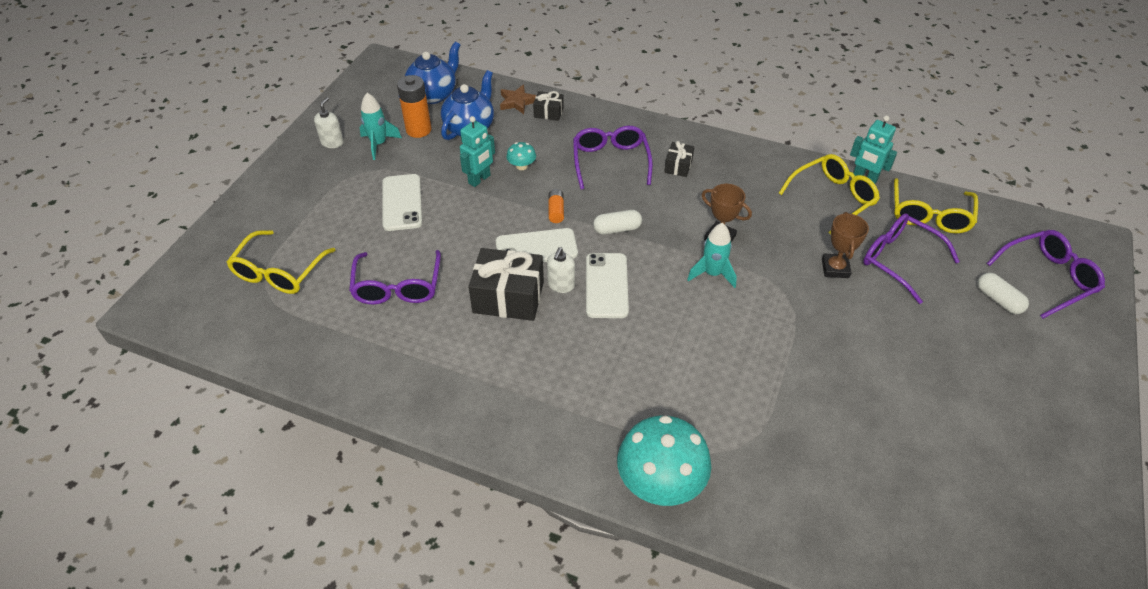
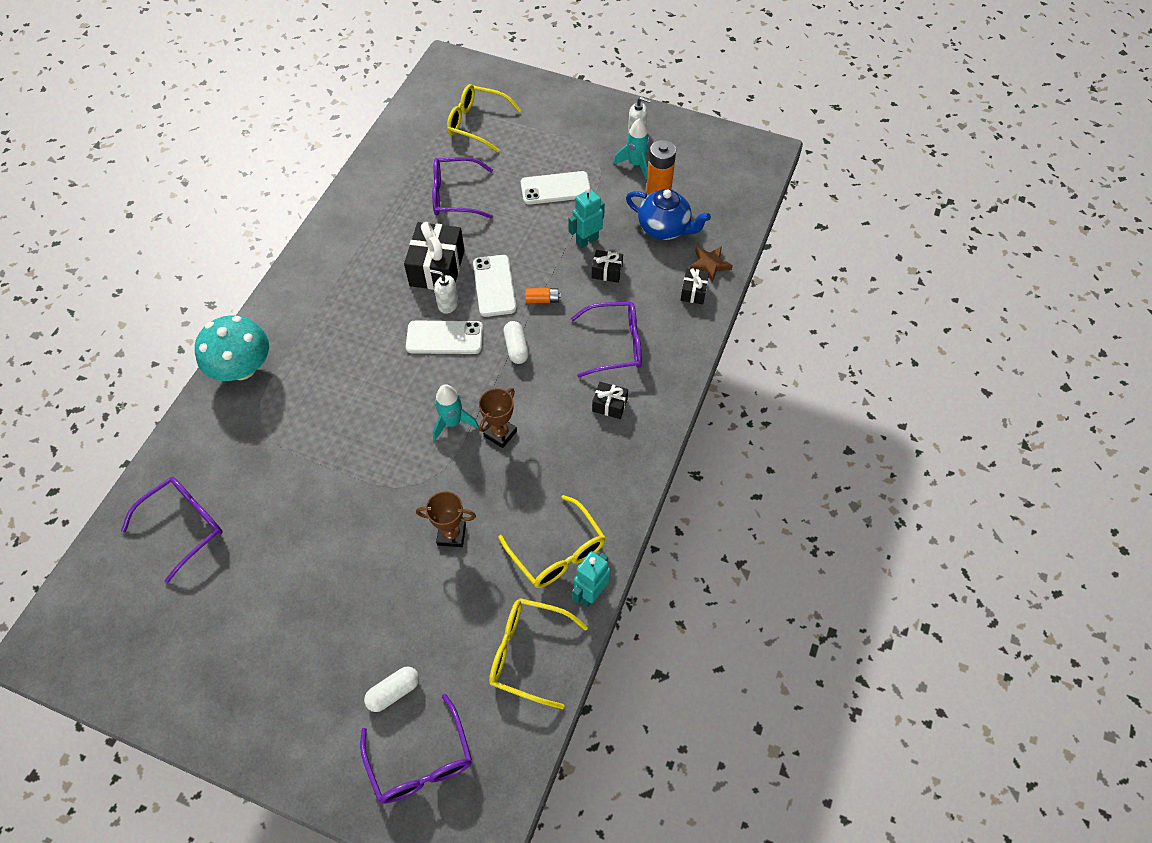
camera: 90 degrees right, 10 degrees up
blue teapot [399,42,460,104] -> none
turquoise robot [460,116,495,187] -> turquoise robot turned 105 degrees clockwise [568,187,605,248]
turquoise mushroom [506,142,536,170] -> black gift [592,250,623,283]
purple glasses [863,213,960,304] -> purple glasses moved to [121,477,223,583]

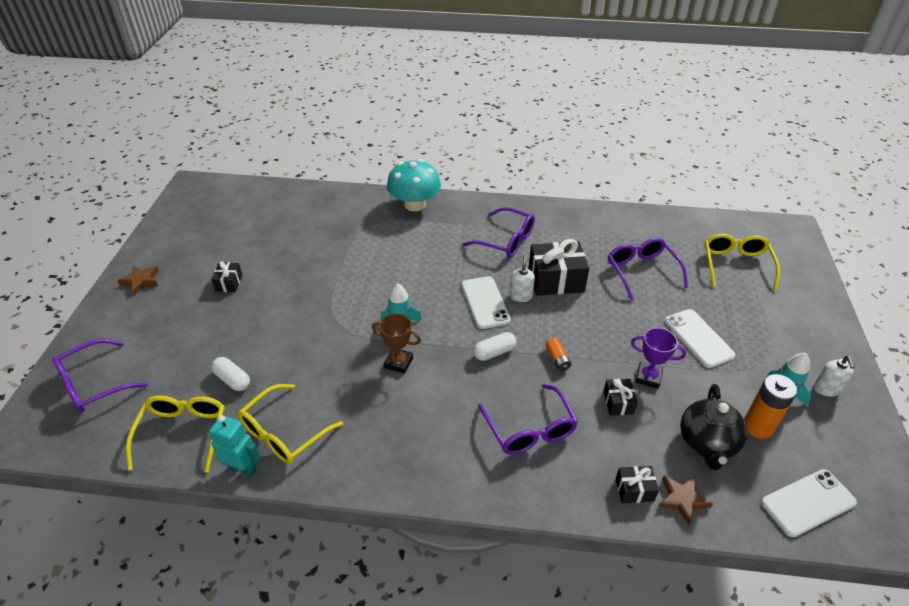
camera: 75 degrees right, 15 degrees down
purple glasses [121,477,223,583] -> purple glasses moved to [463,207,535,258]
white capsule [364,667,419,712] -> white capsule moved to [211,357,250,391]
brown trophy [416,491,476,547] -> none
white phone [473,255,517,317] -> white phone moved to [761,469,857,537]
turquoise robot [568,187,605,248] -> purple trophy [631,328,686,389]
black gift [592,382,628,419] -> black gift moved to [211,261,242,292]
blue teapot [626,189,711,240] -> black teapot [680,384,747,470]
none -> brown star [118,265,159,295]

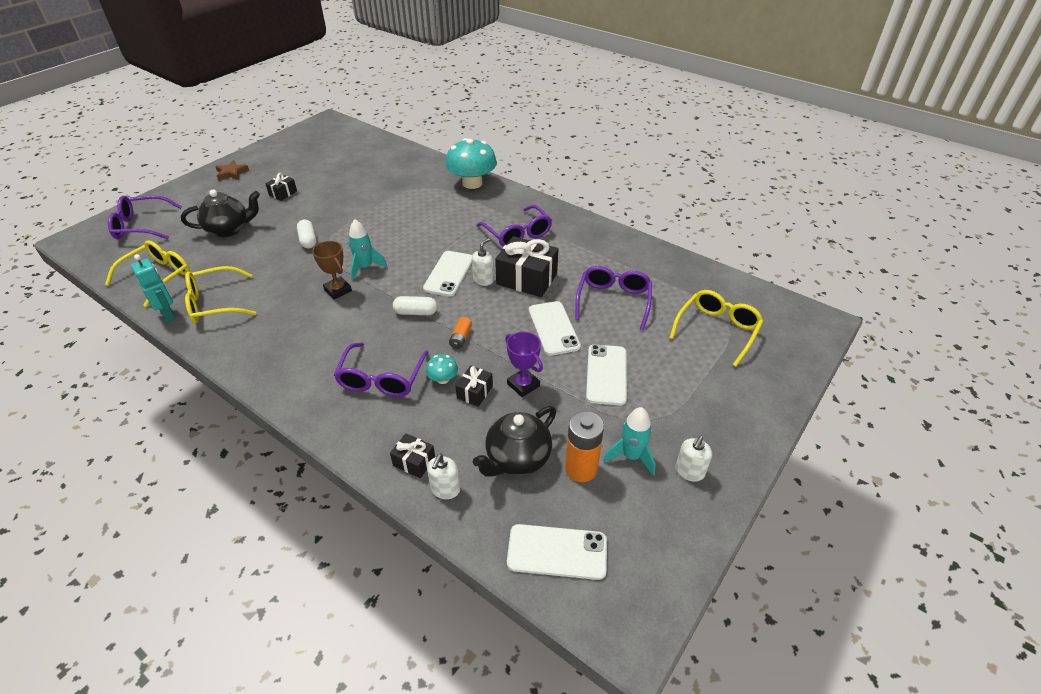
camera: 30 degrees right, 0 degrees up
white capsule [211,357,250,391] -> white capsule moved to [297,220,317,249]
brown star [658,476,713,525] -> white soap dispenser [427,454,460,499]
none -> black teapot [181,190,260,237]
none -> turquoise mushroom [426,354,458,384]
none -> white phone [529,301,581,356]

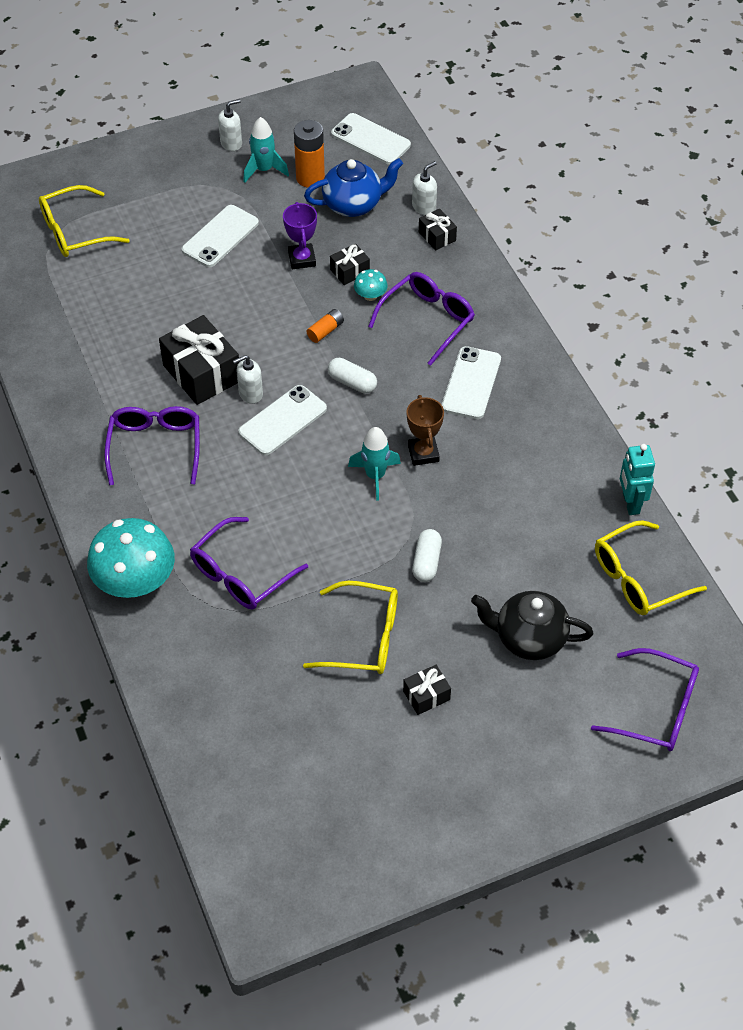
camera: 150 degrees left, 10 degrees up
yellow glasses [185,266,256,323] -> yellow glasses moved to [303,581,398,674]
brown star [215,160,249,181] -> none
black teapot [473,406,556,476] -> blue teapot [304,158,403,217]
white phone [529,301,581,356] -> white phone moved to [442,346,501,419]
purple glasses [575,266,652,330] -> purple glasses moved to [190,517,308,610]

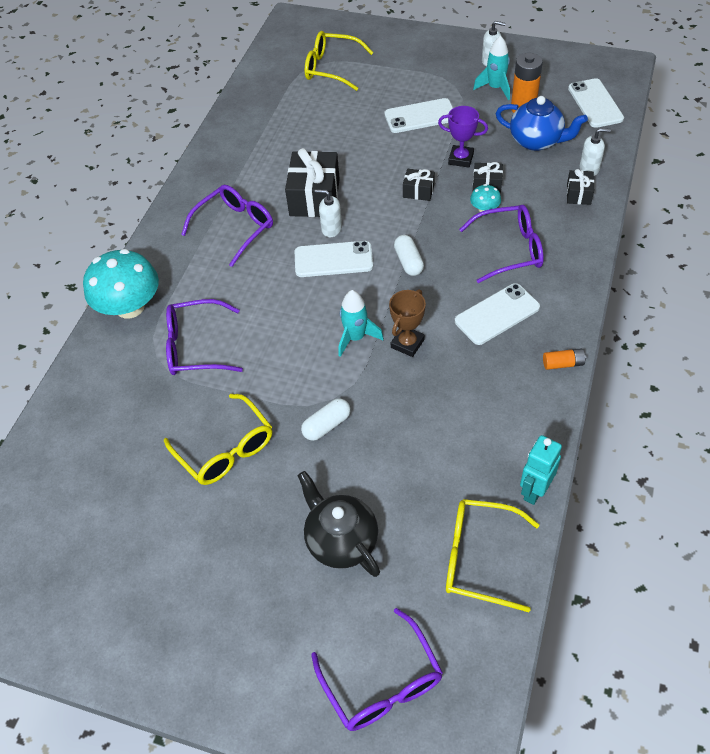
camera: 45 degrees right, 0 degrees up
purple trophy [283,202,317,269] -> purple trophy turned 75 degrees clockwise [438,106,488,168]
orange battery [306,309,344,343] -> orange battery moved to [543,348,586,370]
black gift [403,665,451,715] -> black gift moved to [403,169,435,201]

